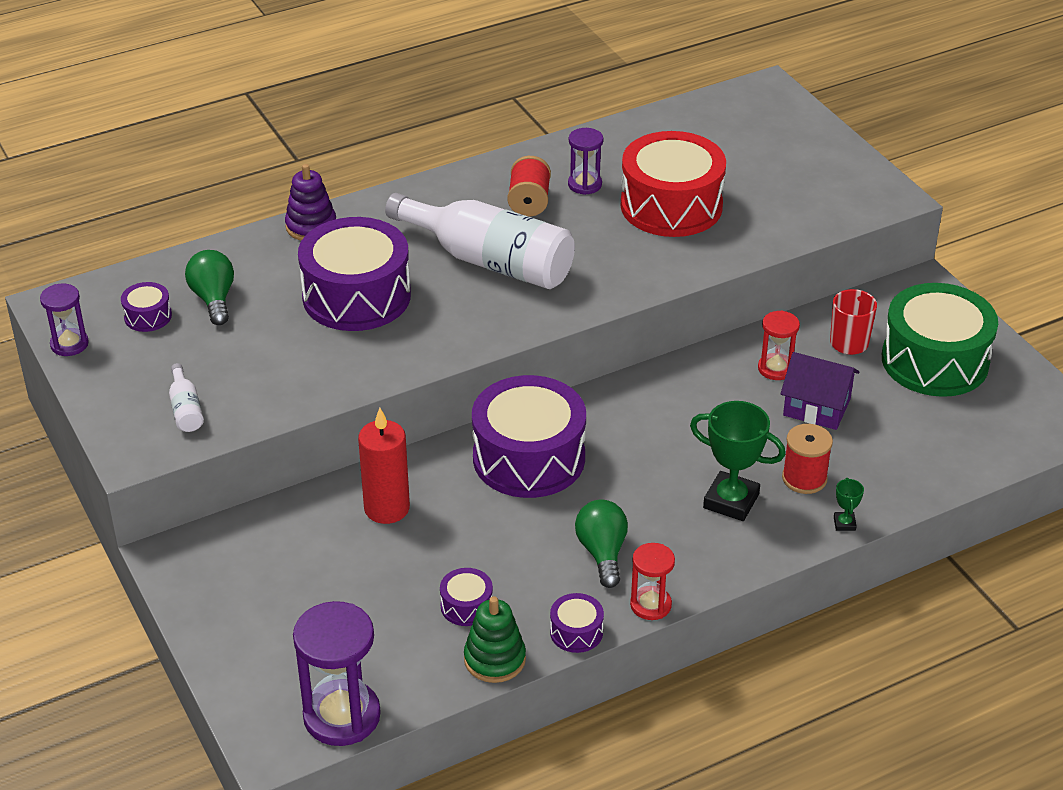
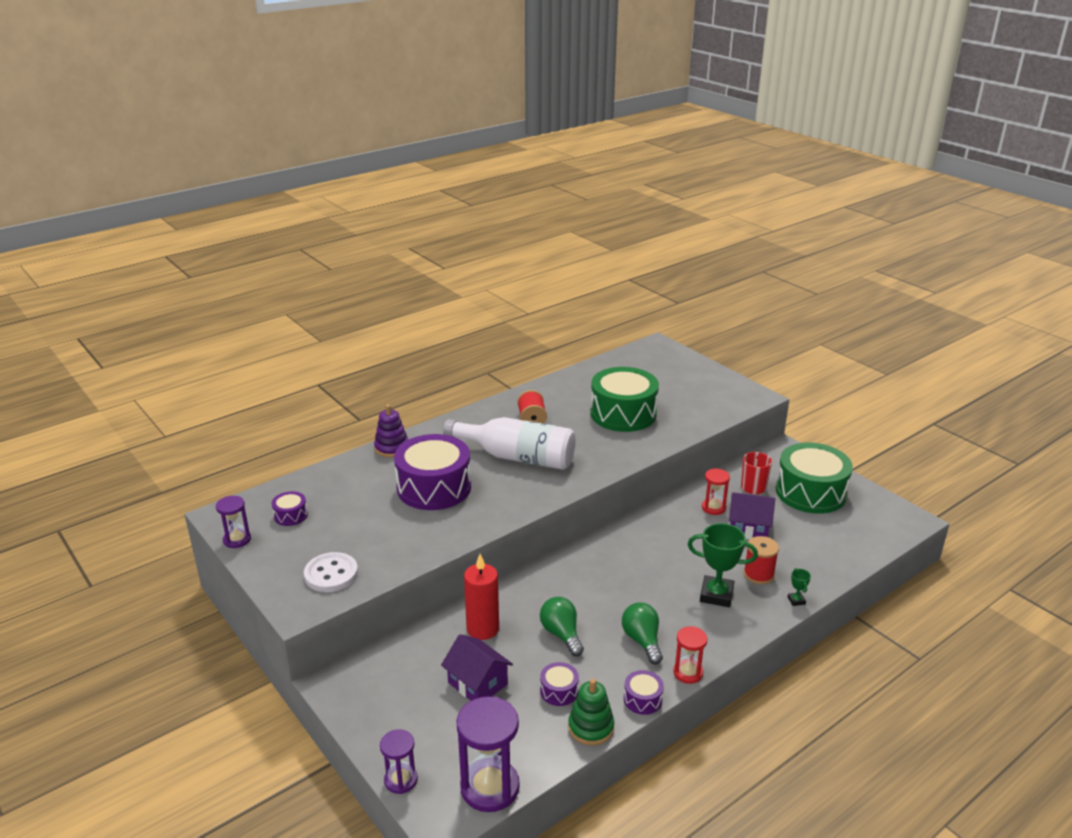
camera: 10 degrees left, 10 degrees down
white bottle [169,363,204,432] -> white button [304,552,358,592]
green light bulb [185,250,234,325] -> green light bulb moved to [540,597,584,656]
purple drum [472,375,586,498] -> none
purple hourglass [568,128,603,195] -> purple hourglass moved to [380,729,418,794]
red drum [621,131,726,237] -> green drum [590,367,659,432]
none -> purple house [441,634,513,701]

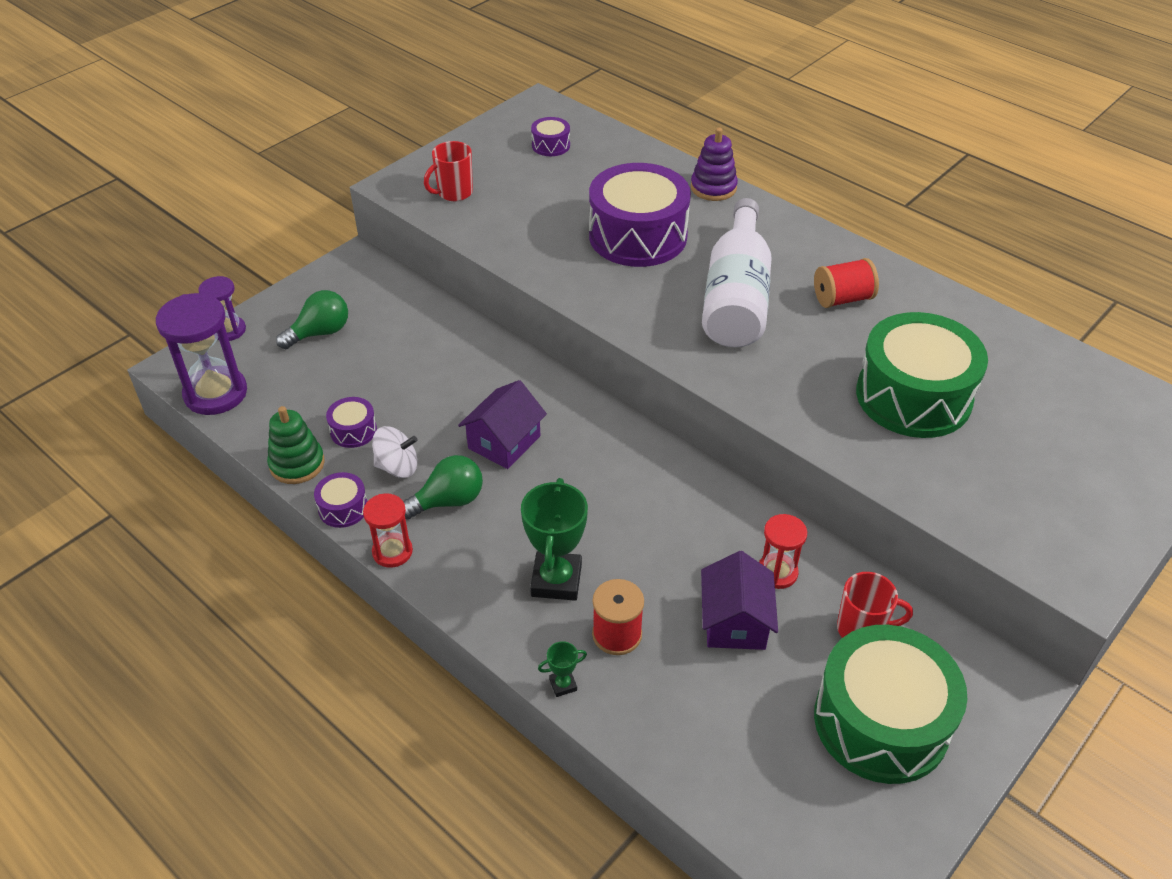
camera: 80 degrees right, 15 degrees up
purple hourglass [216,496,251,548] -> none
white button [304,552,358,592] -> red mug [424,141,473,201]
purple house [441,634,513,701] -> purple house moved to [458,380,547,469]
red candle [464,554,499,640] -> none
green light bulb [540,597,584,656] -> green light bulb moved to [276,290,348,349]
none -> white spinning top [372,426,417,478]

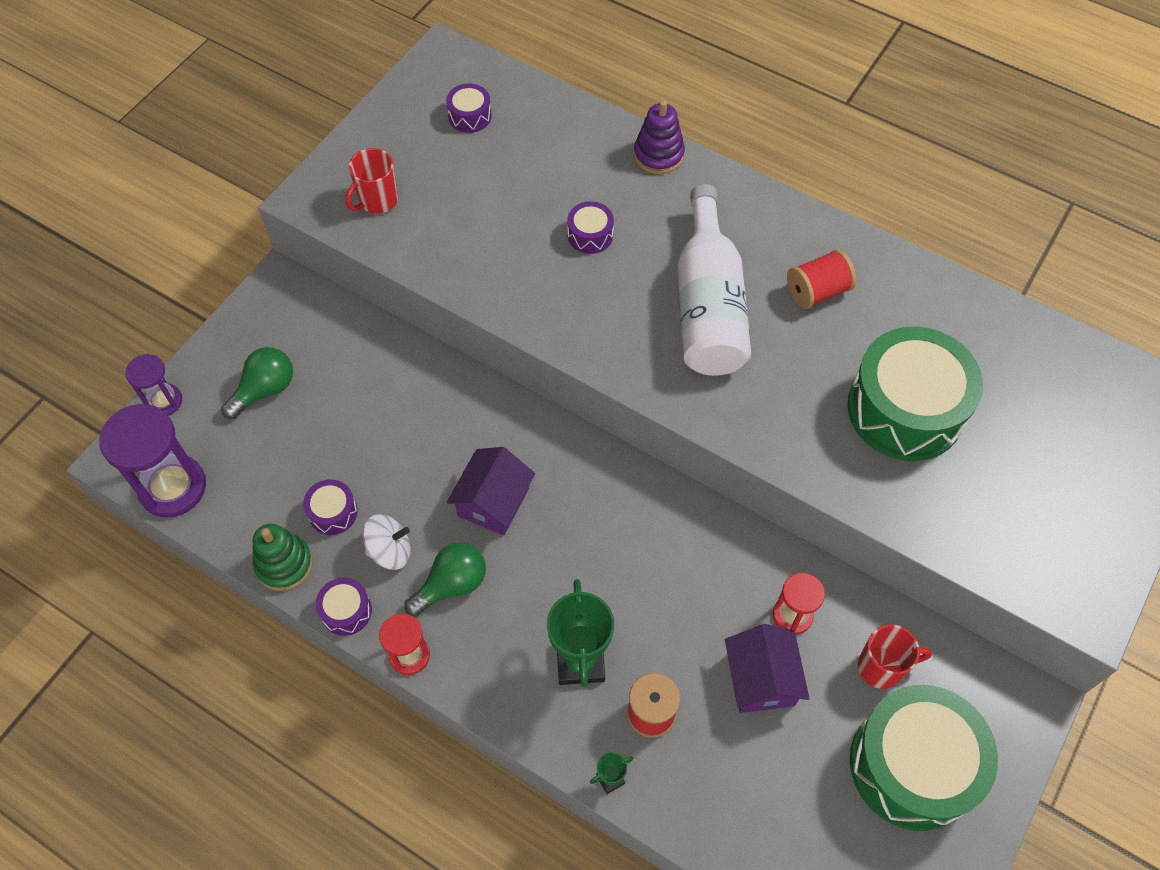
camera: 10 degrees left, 15 degrees up
purple drum [589,163,691,267] -> purple drum [567,201,614,254], size x0.43

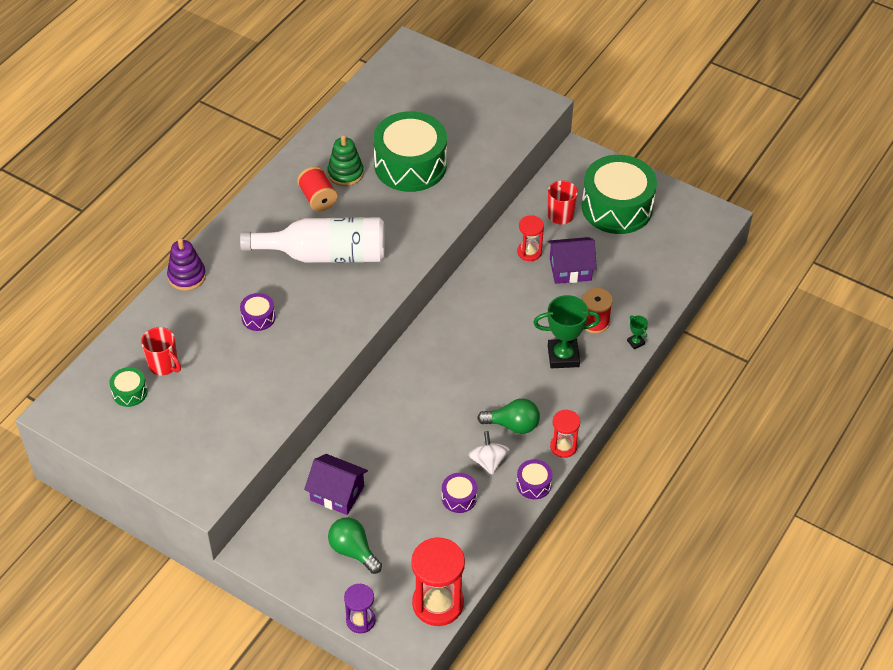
camera: 90 degrees left, 10 degrees down
purple hourglass [99,404,206,518] -> red hourglass [411,537,465,626]
green stacking toy [252,524,313,591] -> green stacking toy moved to [327,135,364,186]
red mug [345,148,398,214] -> red mug moved to [141,327,181,375]
green light bulb [404,542,486,616] -> green light bulb turned 135 degrees clockwise [477,398,540,434]
purple drum [446,83,492,133] -> green drum [109,367,148,407]
purple house [447,447,535,536] -> purple house moved to [304,454,368,515]

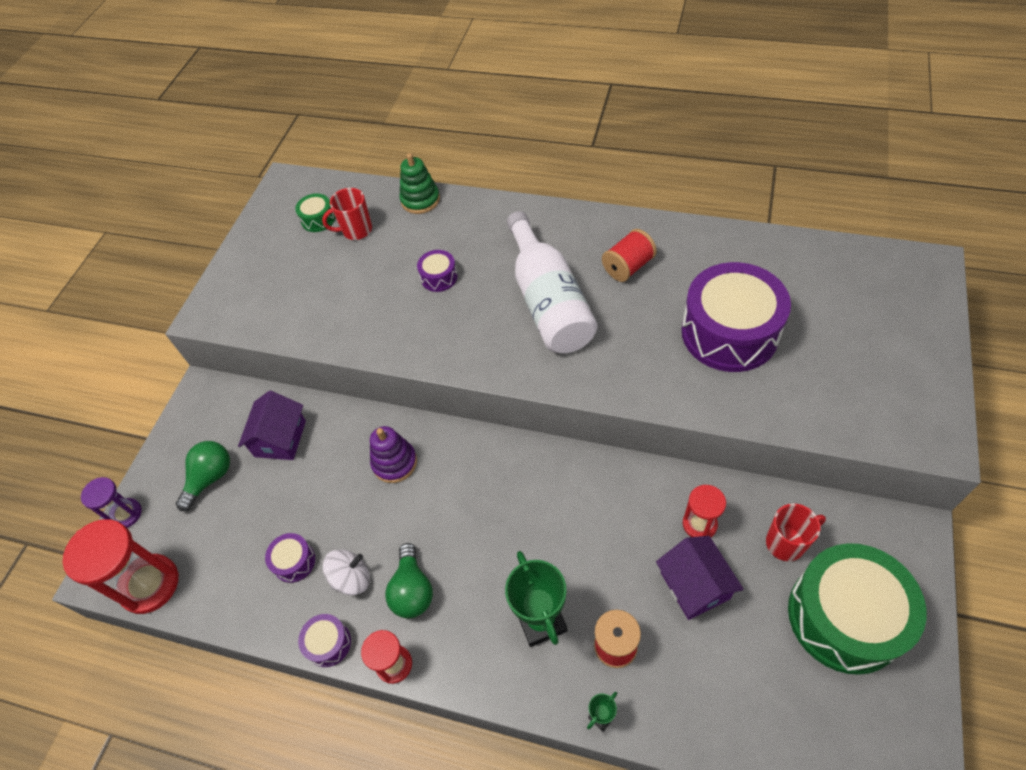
camera: 80 degrees right, 5 degrees up
red mug [141,327,181,375] -> red mug turned 45 degrees clockwise [322,188,372,240]
purple stacking toy [167,238,206,291] -> purple stacking toy moved to [370,426,417,483]
green stacking toy [327,135,364,186] -> green stacking toy moved to [400,153,440,214]
green drum [373,111,447,192] -> purple drum [682,262,791,372]

